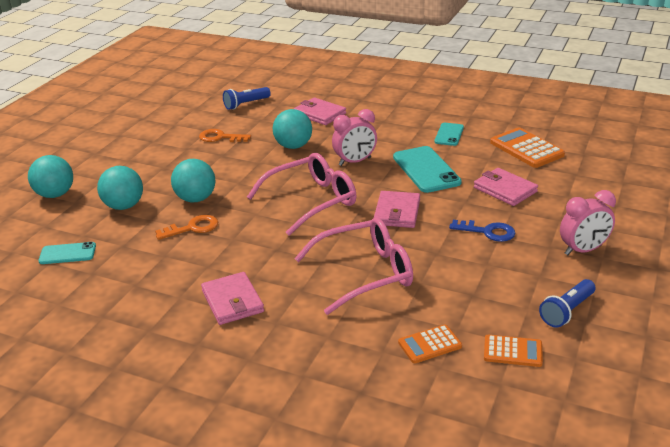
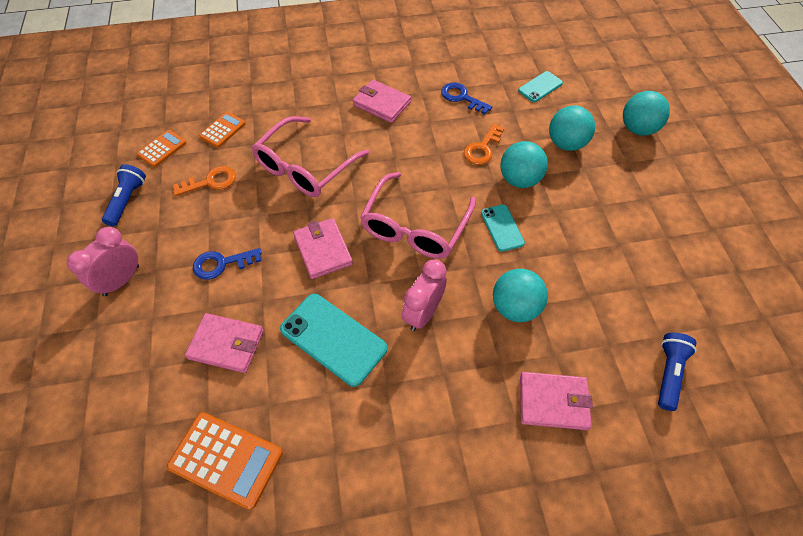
camera: 145 degrees right, 25 degrees up
orange key [199,129,251,142] -> orange key moved to [173,166,236,196]
turquoise phone [434,123,464,146] -> turquoise phone moved to [481,204,525,252]
orange calculator [484,335,543,367] -> orange calculator turned 150 degrees clockwise [137,130,187,167]
none -> blue key [441,83,492,114]

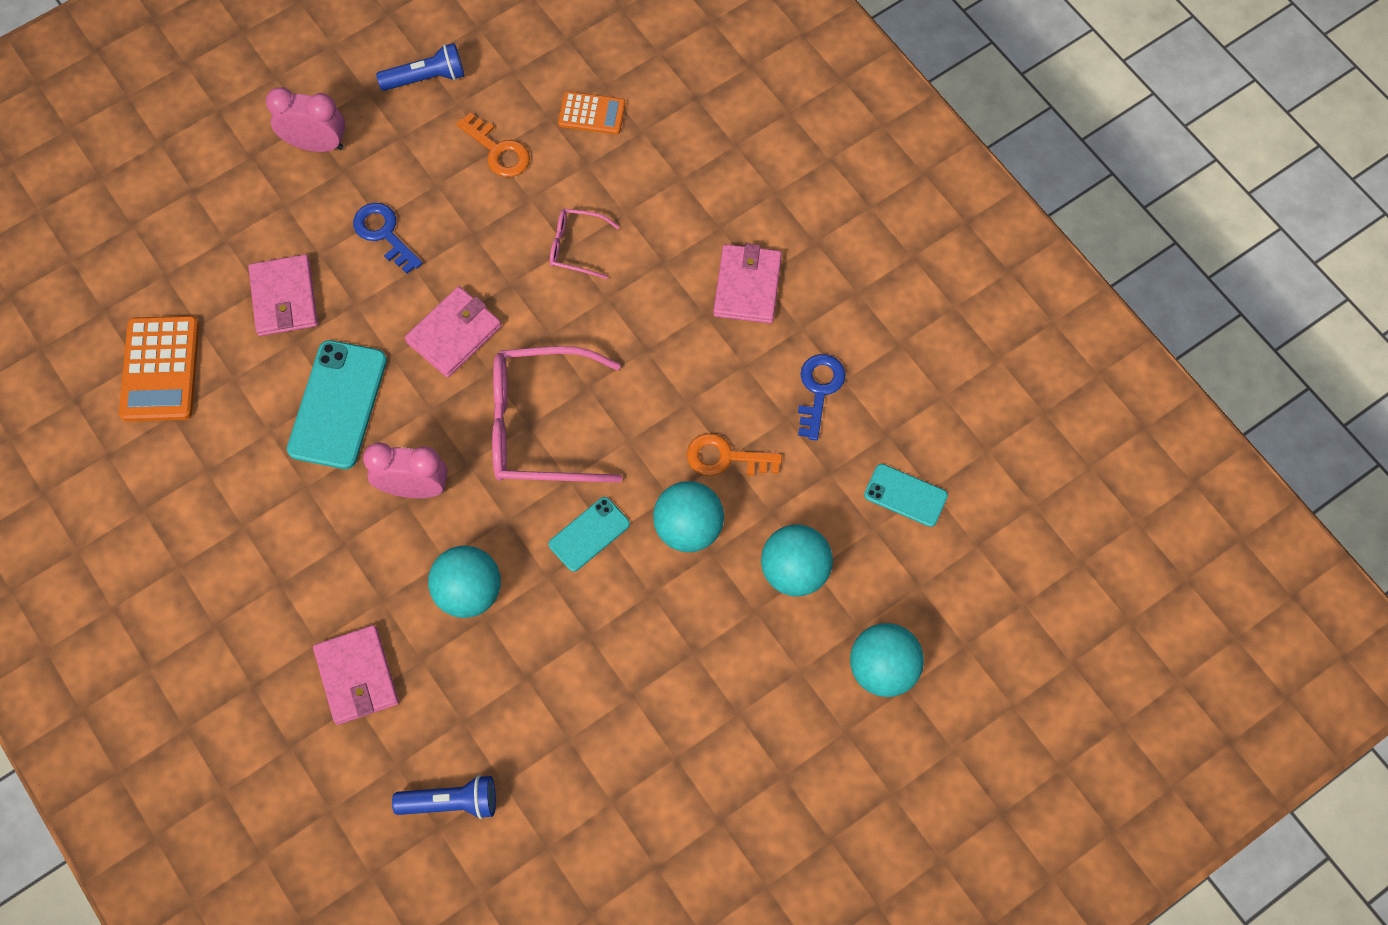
camera: 65 degrees right, 10 degrees up
orange calculator [137,130,187,167] -> none
pink glasses [252,116,369,197] -> pink glasses [550,209,619,279], size x0.49

